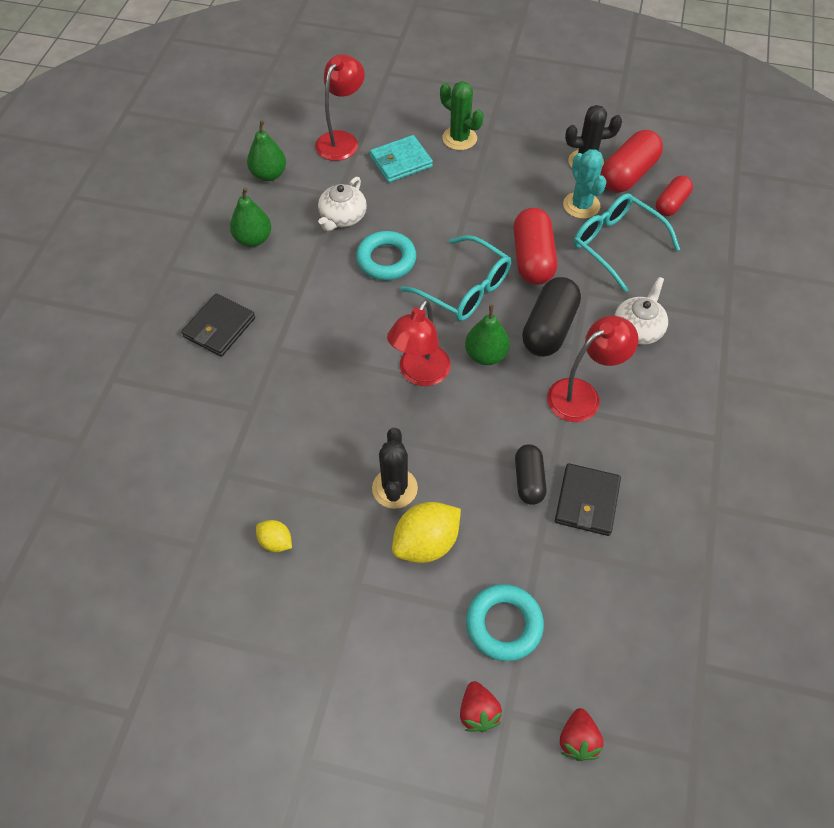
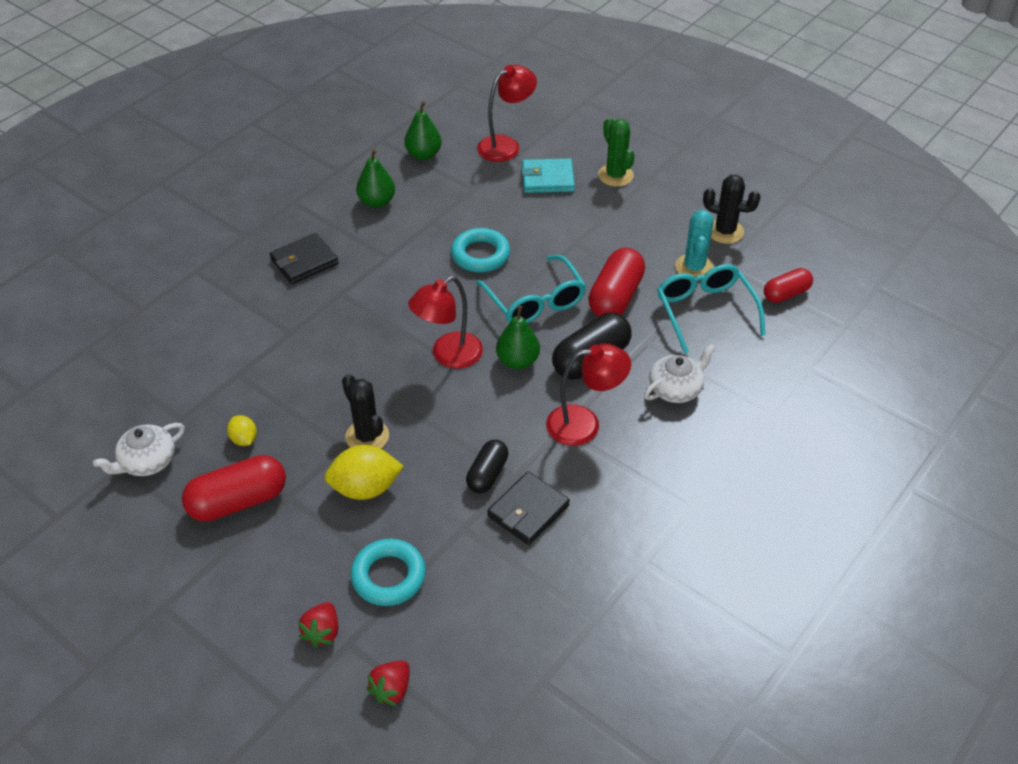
camera: 25 degrees right, 10 degrees down
white teapot [318,177,367,231] -> white teapot moved to [93,423,185,476]
black cactus [372,428,418,509] -> black cactus turned 60 degrees counterclockwise [342,374,389,449]
red capsule [601,130,663,193] -> red capsule moved to [182,455,286,522]

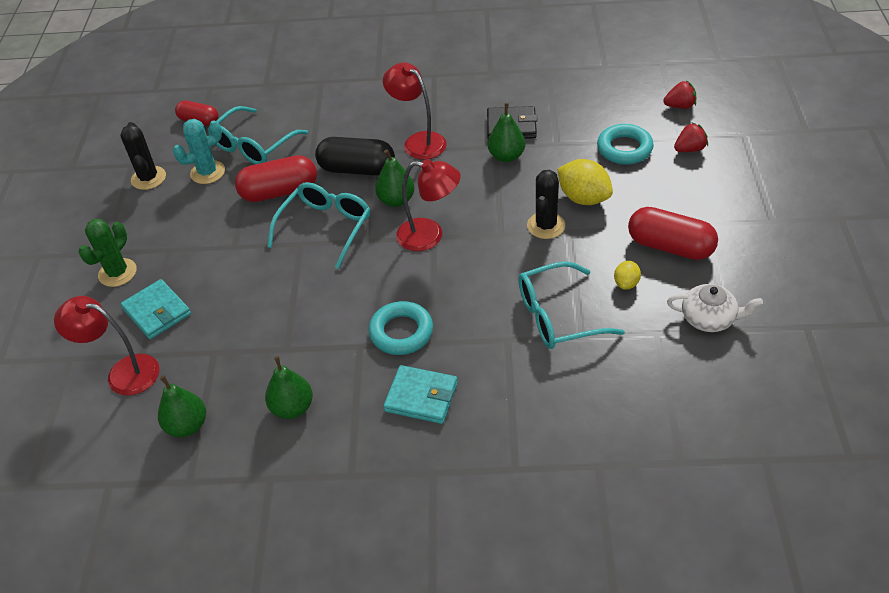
camera: 125 degrees left, 0 degrees up
black wallet [270,233,339,284] -> turquoise wallet [383,365,458,424]
turquoise ring [451,228,510,273] -> turquoise ring moved to [369,301,433,355]
black capsule [466,440,509,493] -> green pear [488,103,525,162]
white teapot [644,344,715,403] -> none
none -> turquoise glasses [518,261,625,349]

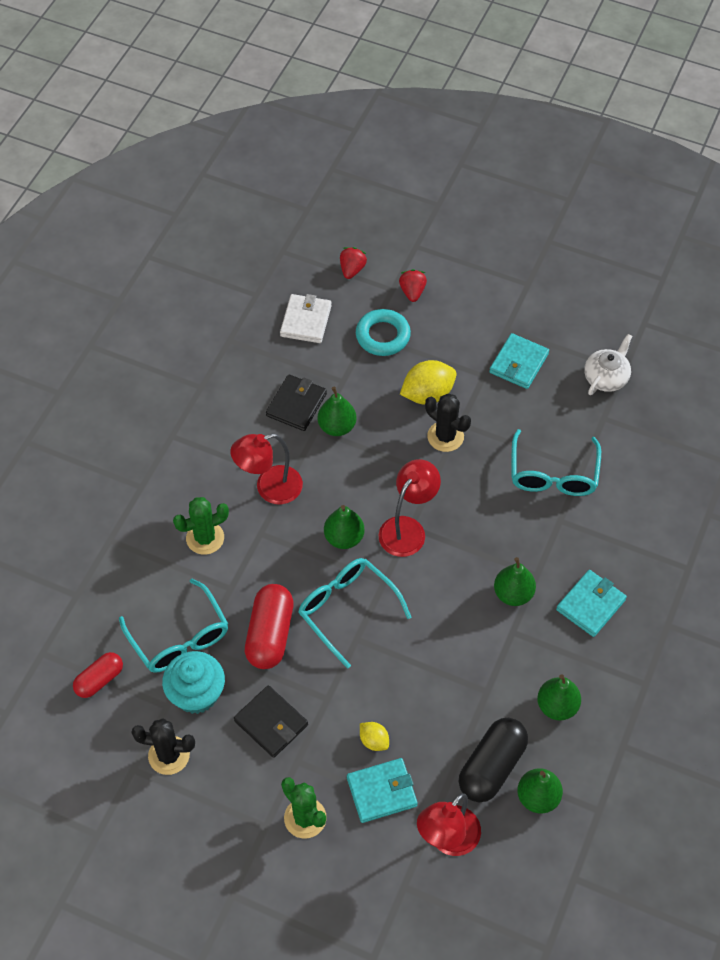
camera: 70 degrees left, 10 degrees up
turquoise cactus [173,119,225,184] -> turquoise cupcake [162,651,225,714]
black capsule [315,137,395,176] -> black capsule moved to [459,718,528,802]
turquoise ring [369,301,433,355] -> green pear [494,557,536,606]
yellow lemon [614,261,641,290] -> yellow lemon moved to [360,722,389,751]
red capsule [628,207,718,260] -> turquoise wallet [489,333,549,389]
none -> green cactus [173,497,229,555]
none -> black wallet [234,685,308,758]
none -> white wallet [280,294,332,343]

